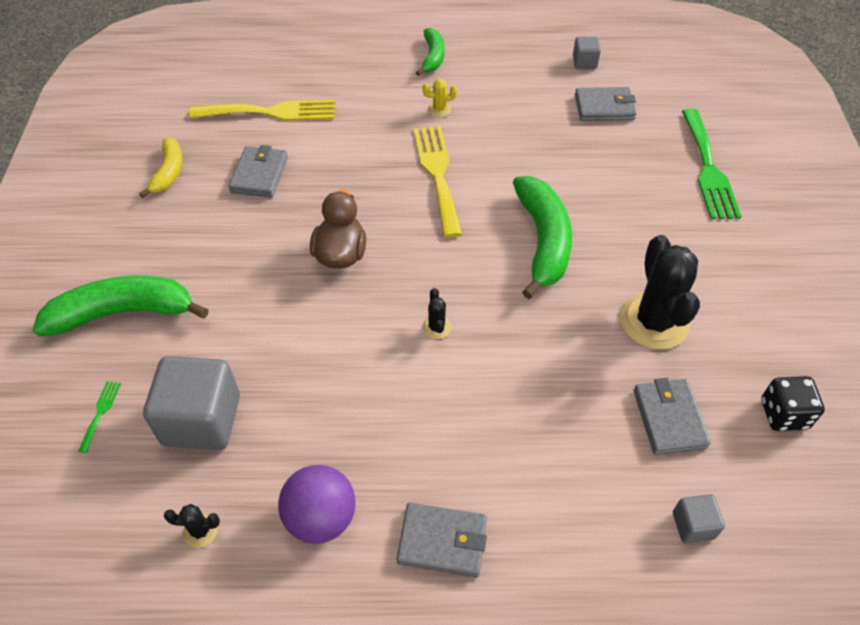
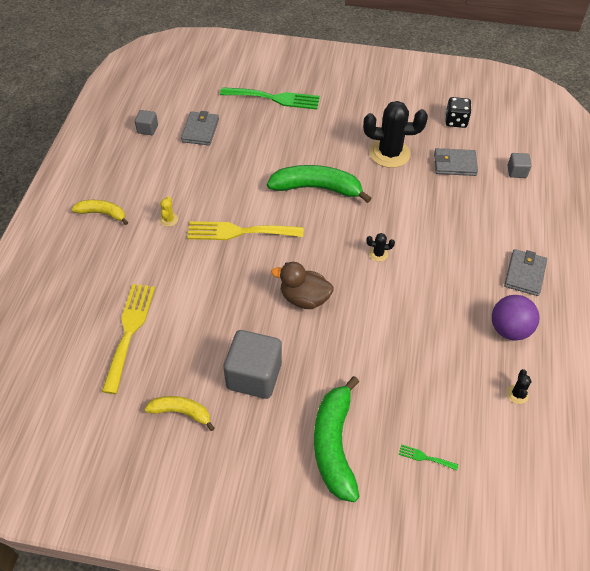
camera: 80 degrees left, 0 degrees up
grey cube [143,356,240,450] -> grey cube moved to [223,330,282,399]
grey wallet [228,145,288,198] -> none
green banana [416,28,445,76] -> yellow banana [72,200,128,225]

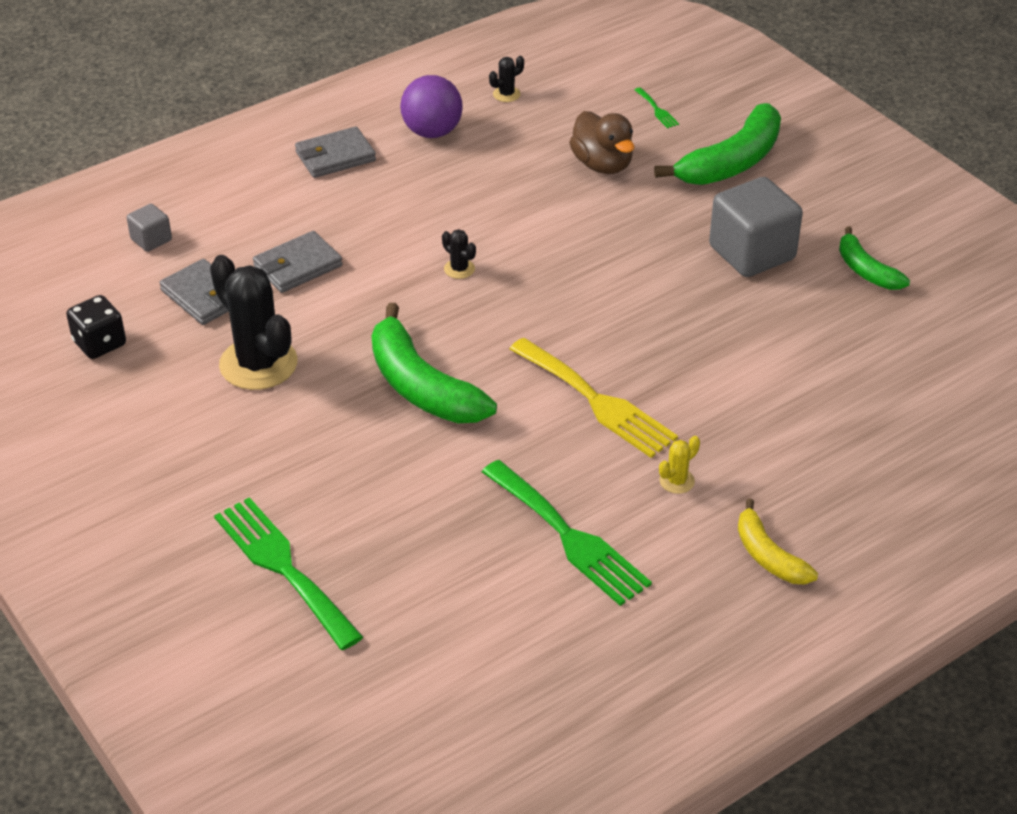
camera: 135 degrees left, 10 degrees down
yellow fork [102,284,155,394] -> none
grey cube [135,110,158,135] -> none
yellow banana [145,396,215,431] -> green banana [839,226,910,290]
grey wallet [181,111,219,146] -> grey wallet moved to [253,231,343,293]
brown duck [271,262,334,309] -> brown duck moved to [569,111,635,174]
none -> green fork [482,460,652,606]

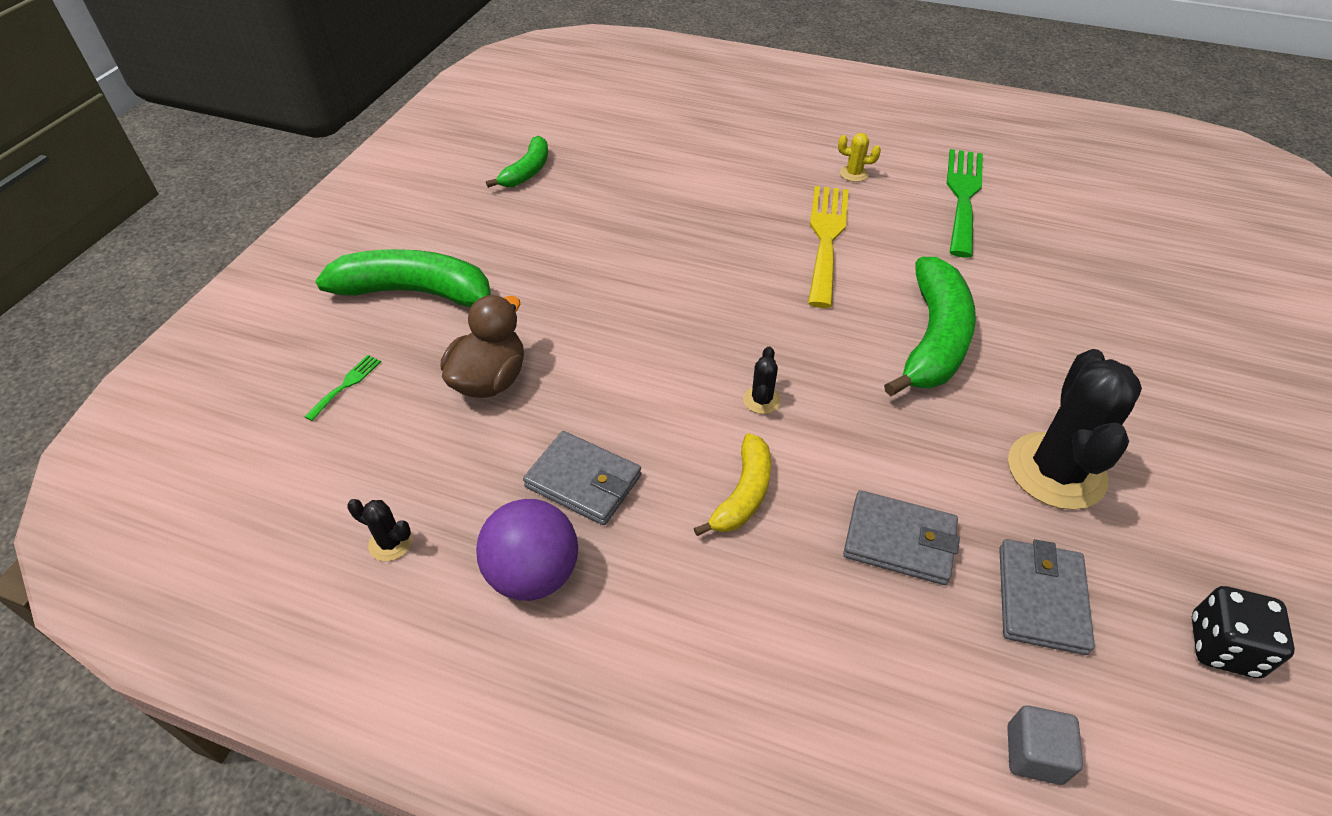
camera: 125 degrees left, 5 degrees up
green fork [214,497,363,650] -> none
grey wallet [295,126,376,178] -> grey wallet moved to [523,431,641,525]
grey cube [709,177,803,277] -> none
yellow banana [738,498,818,584] -> yellow banana moved to [694,433,771,536]

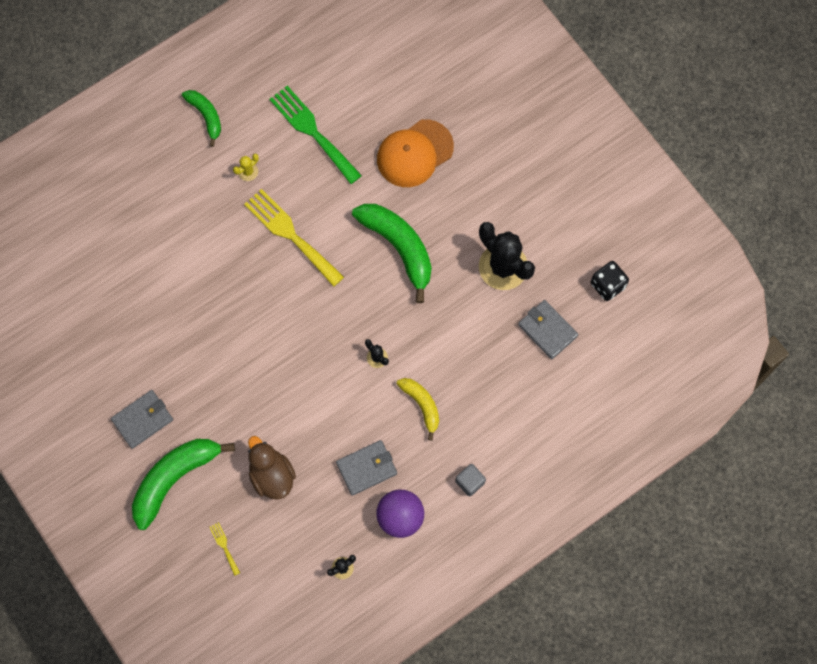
camera: 55 degrees left, 25 degrees up
green fork [304,355,381,421] -> yellow fork [210,522,240,576]
green banana [486,136,548,188] -> green banana moved to [182,90,221,147]
grey wallet [843,490,960,585] -> grey wallet moved to [111,390,173,449]
grey cube [1007,705,1083,785] -> grey cube moved to [455,464,486,496]
none -> orange cap [377,119,454,187]

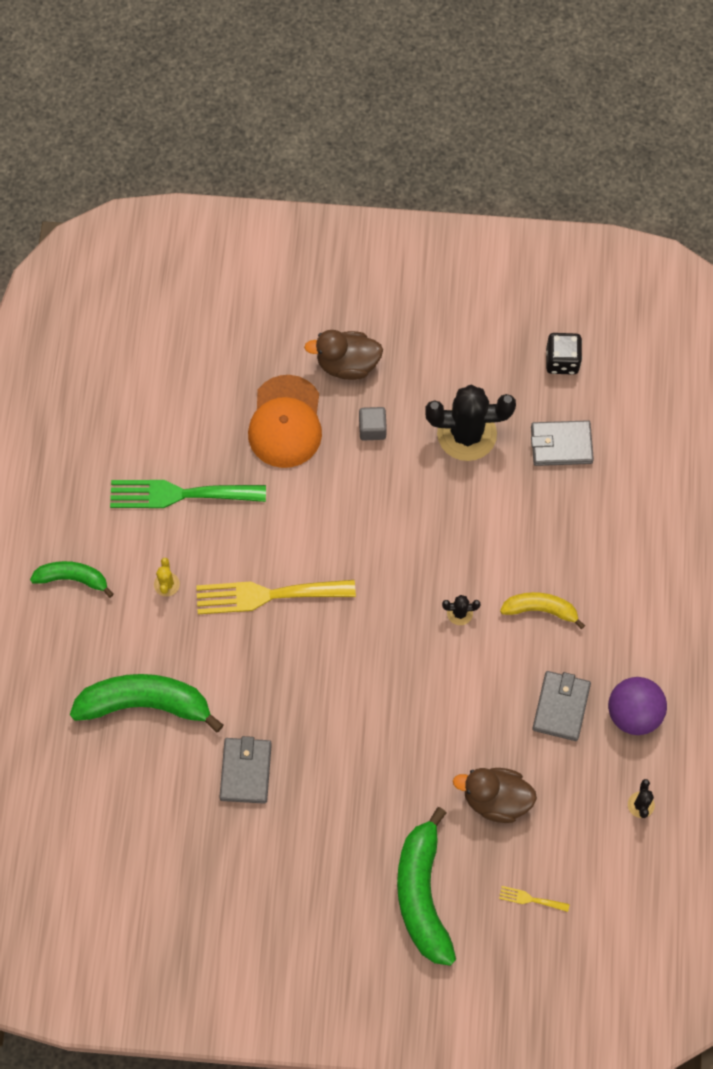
camera: 50 degrees left, 5 degrees down
grey wallet [111,390,173,449] -> grey wallet moved to [220,736,272,804]
green banana [352,204,431,303] -> green banana moved to [70,674,224,733]
grey cube [455,464,486,496] -> grey cube moved to [359,407,387,441]
none -> brown duck [304,330,383,380]

